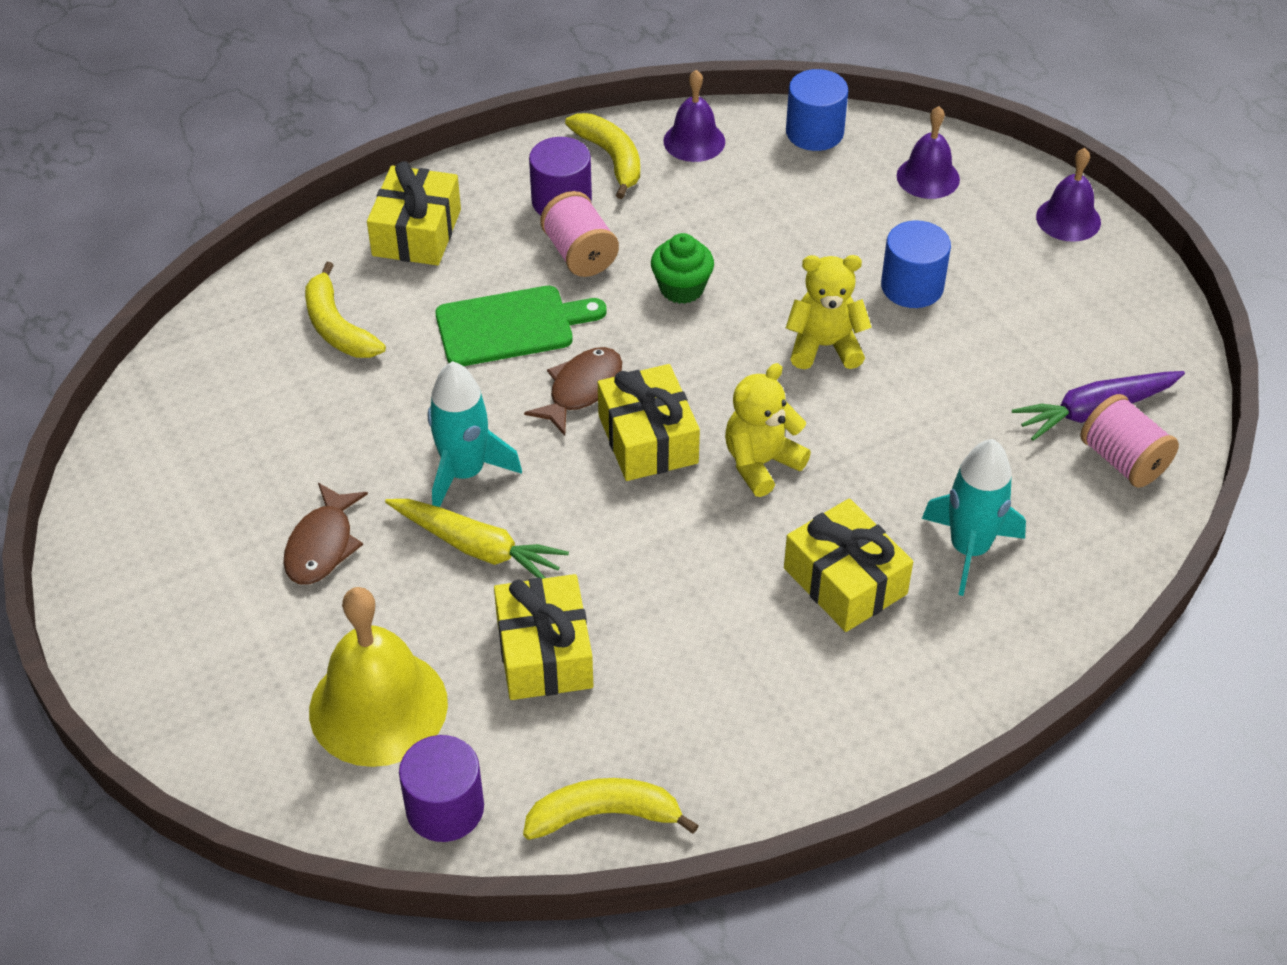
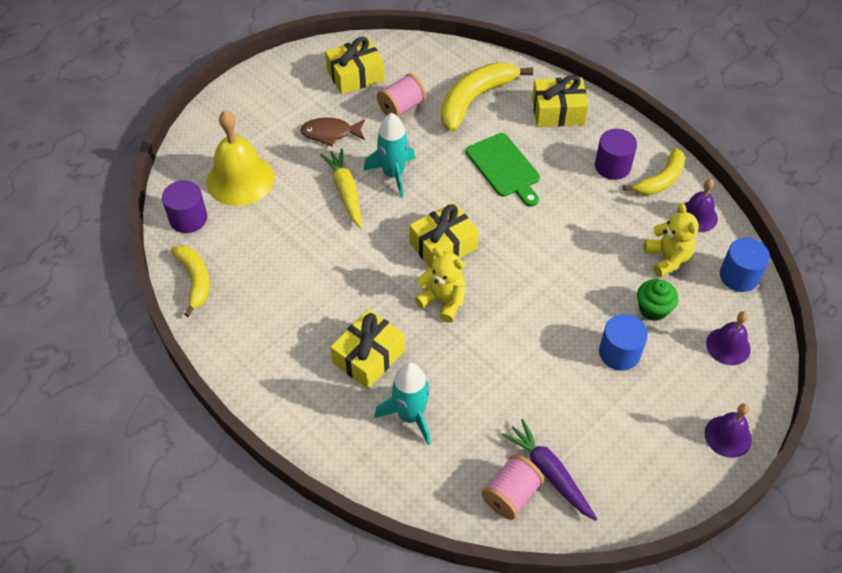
camera: 75 degrees right, 5 degrees up
yellow banana [305,262,386,358] -> yellow banana [441,62,533,132], size x1.56
yellow carrot [385,499,569,579] -> yellow carrot turned 150 degrees clockwise [320,148,362,228]
yellow gift [494,574,593,700] -> yellow gift moved to [325,37,385,95]
brown fish [524,347,622,436] -> none
pink spool [540,191,619,277] -> pink spool moved to [377,73,426,117]
green cupcake [651,233,714,304] -> green cupcake moved to [637,279,678,321]
yellow teddy bear [786,255,872,369] -> yellow teddy bear moved to [644,203,699,277]

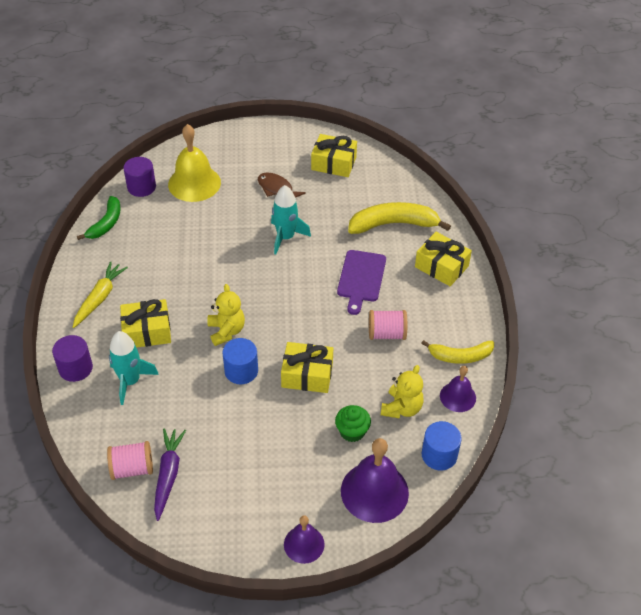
camera: 40 degrees right, 5 degrees down
yellow banana [171,245,210,317] -> green banana [77,196,121,240]
yellow carrot [320,148,362,228] -> yellow carrot moved to [73,261,128,328]
pink spool [377,73,426,117] -> pink spool moved to [369,310,407,340]
yellow gift [409,202,479,268] -> yellow gift moved to [281,342,333,393]
green cutting board [466,133,540,207] -> purple cutting board [337,250,386,315]
purple cylinder [595,129,637,180] -> purple cylinder moved to [52,335,93,382]
blue cylinder [599,314,648,371] -> blue cylinder moved to [222,338,258,384]
purple bell [706,311,751,365] -> purple bell [341,438,409,523], size x1.74

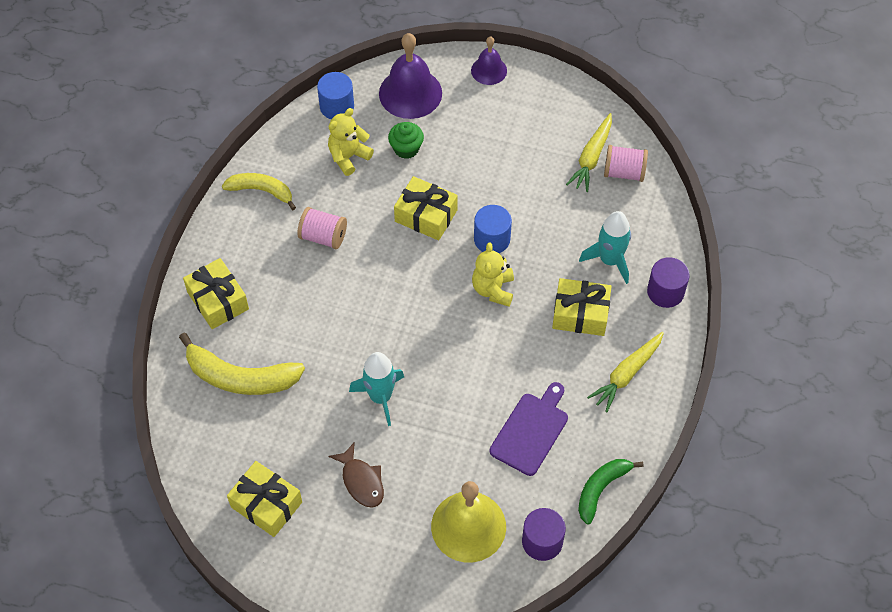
camera: 160 degrees left, 10 degrees up
purple carrot [154,429,186,521] -> yellow carrot [566,113,612,192]
purple cutting board [337,250,386,315] -> purple cutting board moved to [490,382,568,476]
purple bell [440,366,476,412] -> none

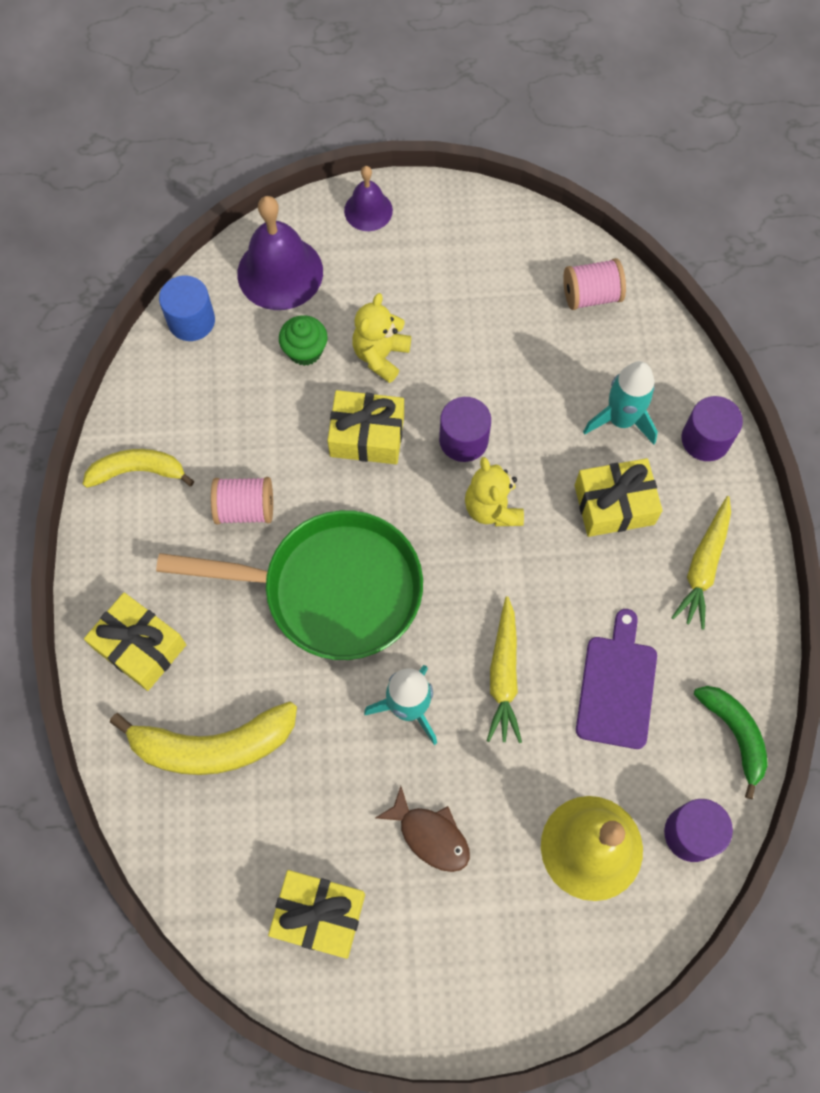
camera: 20 degrees left, 10 degrees up
yellow teddy bear [328,108,374,176] -> yellow teddy bear moved to [352,293,411,383]
blue cylinder [474,205,512,253] -> purple cylinder [439,397,491,462]
yellow carrot [566,113,612,192] -> yellow carrot moved to [487,596,522,743]
green banana [578,459,644,524] -> green banana turned 135 degrees clockwise [694,686,768,799]
none -> green pan [156,510,423,660]

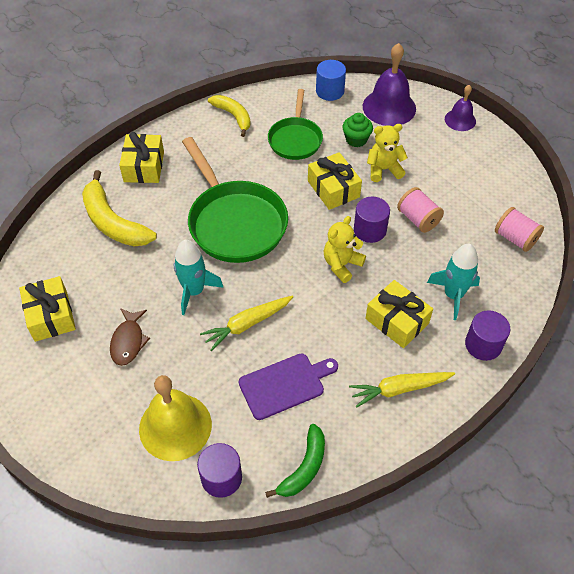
camera: 55 degrees right, 15 degrees down
pink spool [211,477,273,524] -> pink spool moved to [397,187,444,233]
none -> green pan [268,89,323,160]

